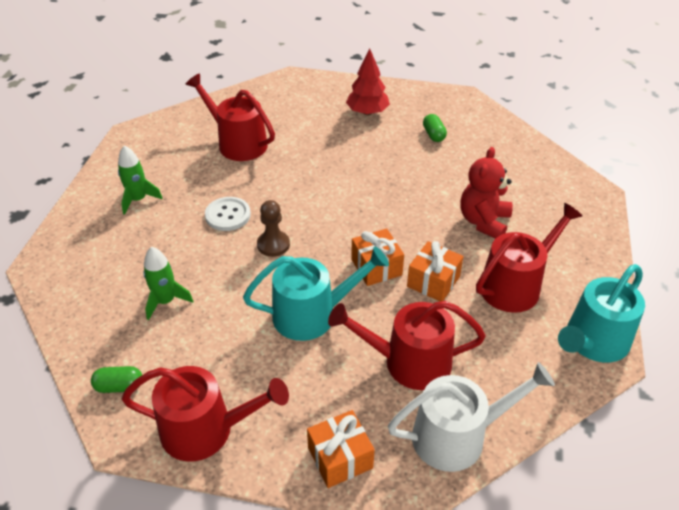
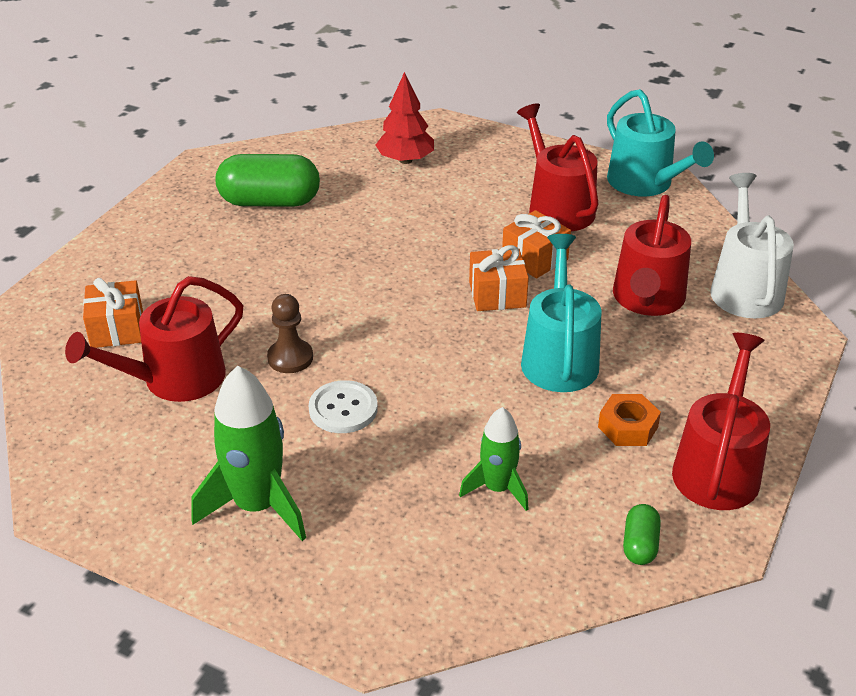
camera: 75 degrees left, 5 degrees down
green rocket [118,146,163,215] -> green rocket [192,366,306,541], size x1.64
brown pawn [257,200,290,257] -> brown pawn moved to [267,294,313,373]
orange gift [307,410,375,488] -> orange gift moved to [83,278,143,348]
red tree [346,49,390,115] -> red tree moved to [375,72,434,164]
green capsule [423,114,447,142] -> green capsule [216,154,320,207], size x2.10
red teddy bear [460,147,513,239] -> none
none -> orange nut [598,394,661,446]

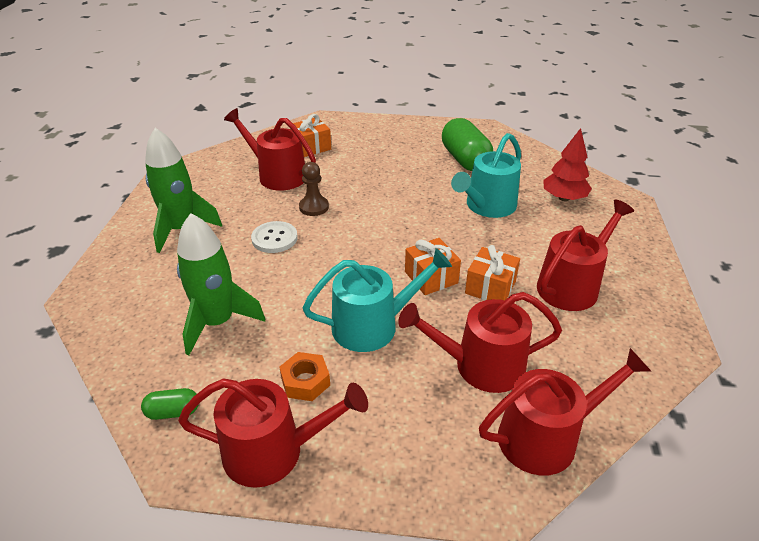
camera: 70 degrees right, 0 degrees up
green rocket [459,407,528,511] -> green rocket [177,213,265,355], size x1.64
turquoise watering can [607,89,714,197] -> turquoise watering can moved to [451,133,521,218]
white watering can [710,173,794,318] -> red watering can [479,348,651,476]

